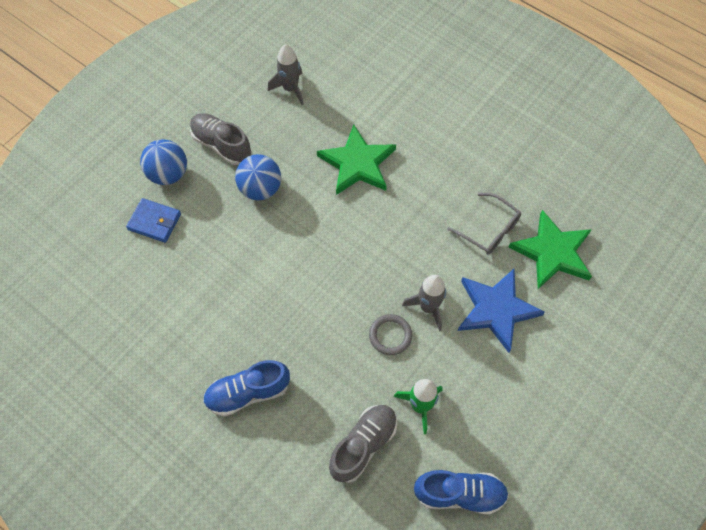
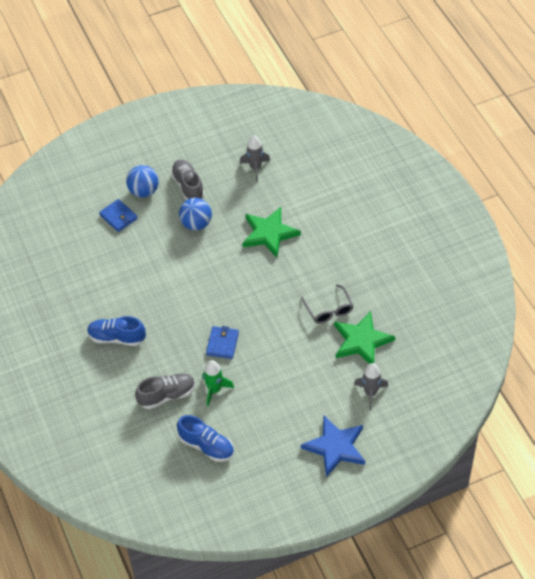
camera: 30 degrees right, 10 degrees down
grey ring [369,314,412,355] -> blue wallet [206,326,239,359]
grey rocket [402,275,446,331] -> grey rocket moved to [354,363,388,410]
blue star [458,269,545,353] -> blue star moved to [301,416,365,477]

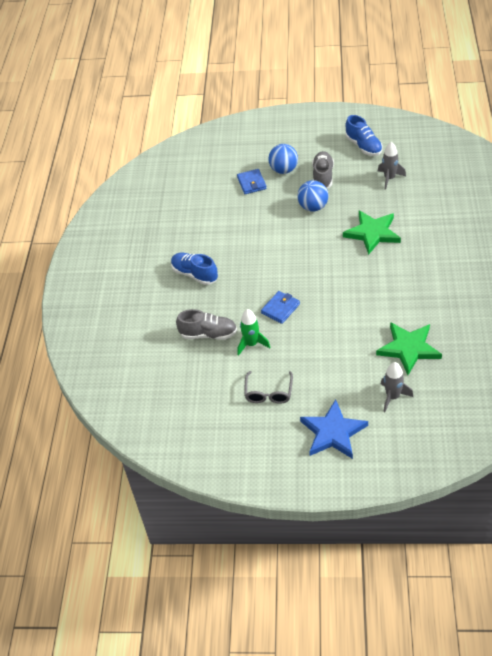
camera: 30 degrees right, 5 degrees down
blue shoe [177,415,234,462] -> blue shoe moved to [345,115,383,156]
grey glasses [301,284,354,324] -> grey glasses moved to [244,371,293,404]

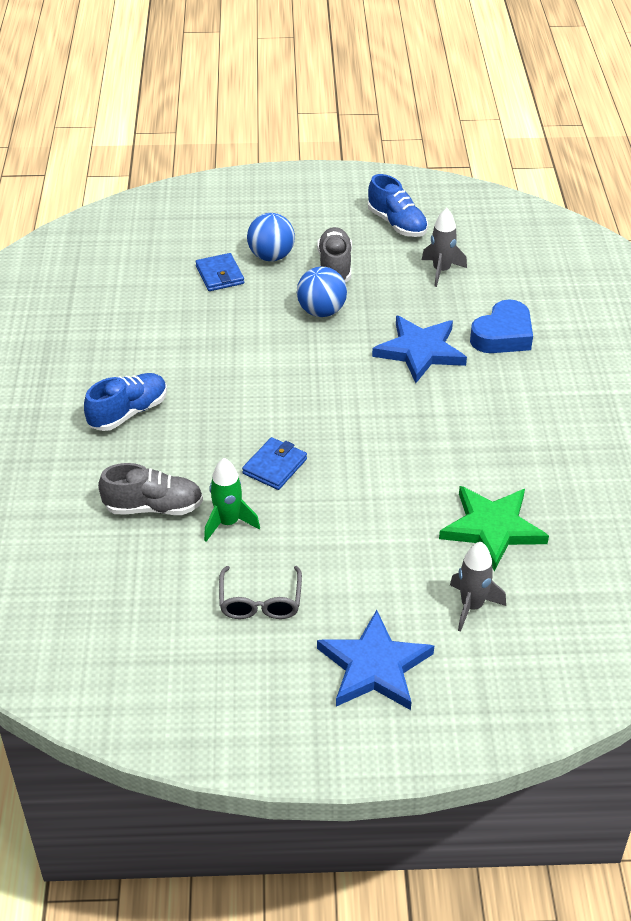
camera: 10 degrees left, 5 degrees down
blue shoe [171,253,218,285] -> blue shoe turned 105 degrees clockwise [84,373,167,431]
green star [343,210,401,255] -> blue star [372,315,467,383]
none -> blue heart [470,300,533,353]

